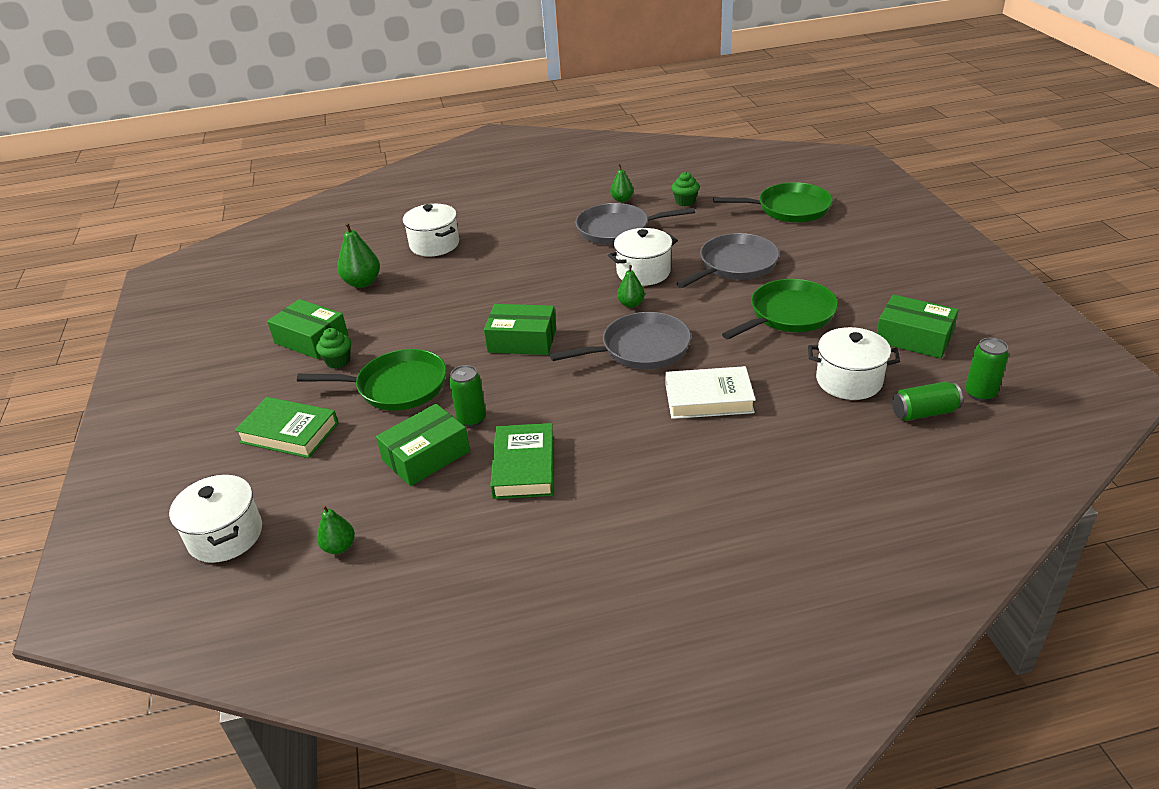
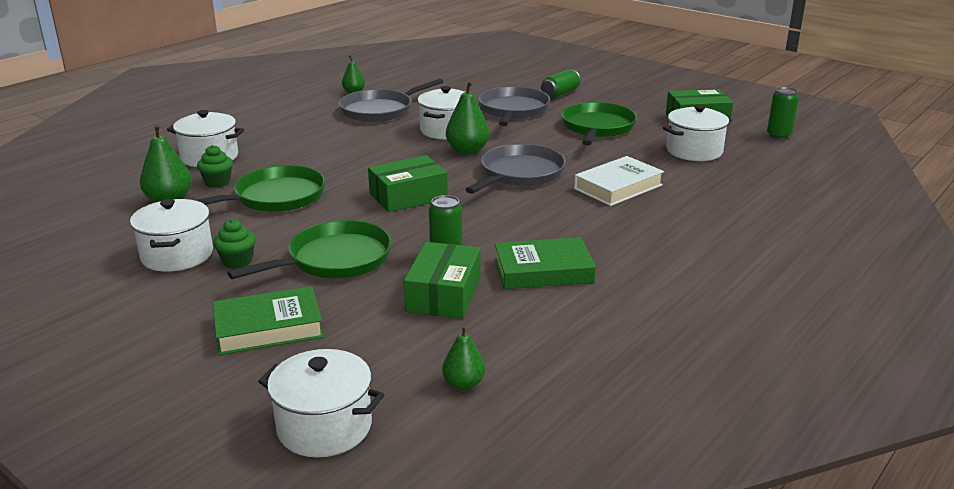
camera: 40 degrees left, 10 degrees down
green box [267,299,349,359] -> white pot [130,199,213,272]
green book [490,423,554,499] -> green book turned 60 degrees counterclockwise [494,237,596,289]
green pear [617,265,645,308] -> green pear [446,81,489,155], size x1.61
green cupcake [672,172,700,206] -> green cupcake moved to [197,145,233,188]
green pan [713,182,833,223] -> green pan moved to [195,165,325,212]
green can [892,382,963,421] -> green can moved to [541,69,581,99]

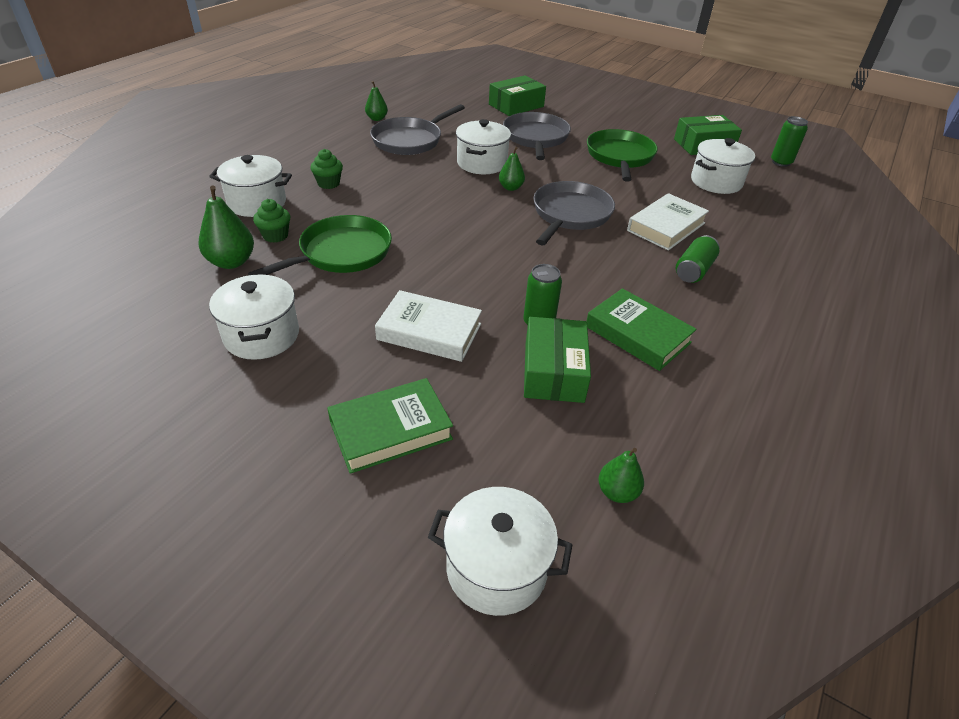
camera: 10 degrees left, 15 degrees up
green cupcake [213,219,256,269] -> green cupcake moved to [310,149,343,189]
green pan [227,220,392,279] -> white book [375,290,482,362]
green box [368,155,448,212] -> green box moved to [489,76,546,116]
green pear [446,81,489,155] -> green pear [499,147,525,191], size x0.62
green book [494,237,596,289] -> green book turned 60 degrees clockwise [587,288,697,371]
green can [541,69,581,99] -> green can moved to [676,235,719,283]

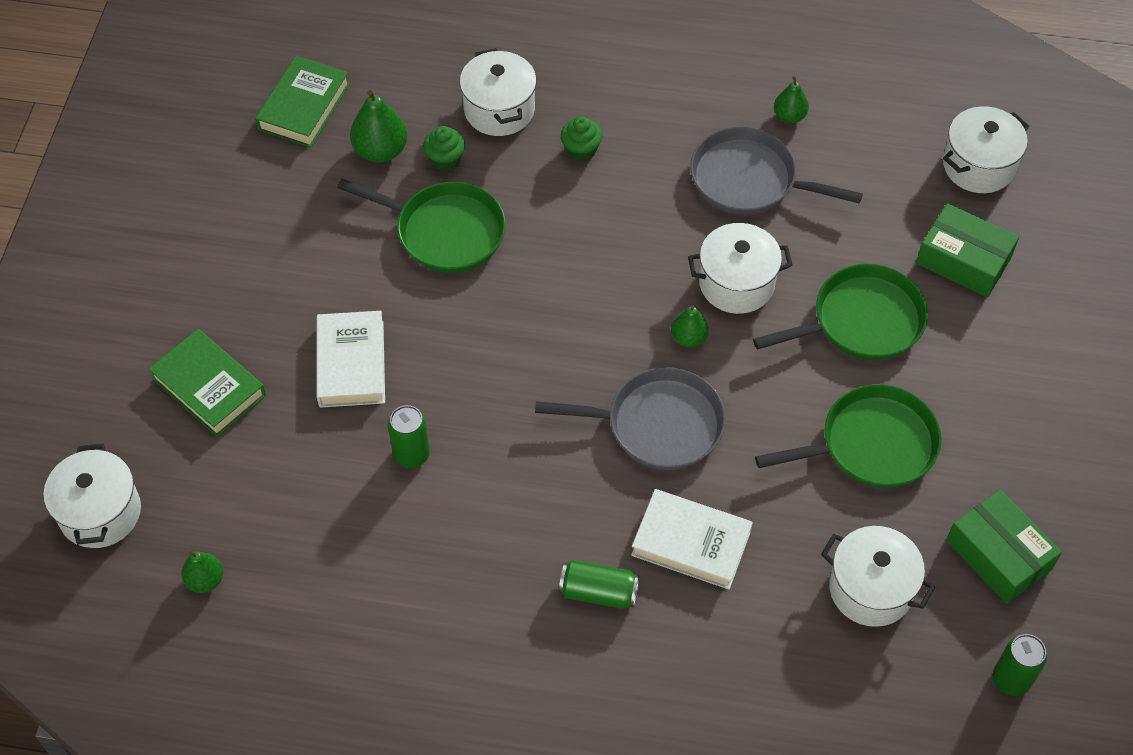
camera: 70 degrees right, 15 degrees up
white pot [209,274,299,360] -> white pot moved to [943,106,1029,193]
grey pan [503,112,571,160] -> green pan [753,264,928,360]
green box [524,317,591,403] -> none
green book [587,288,697,371] -> green book moved to [255,56,350,148]

